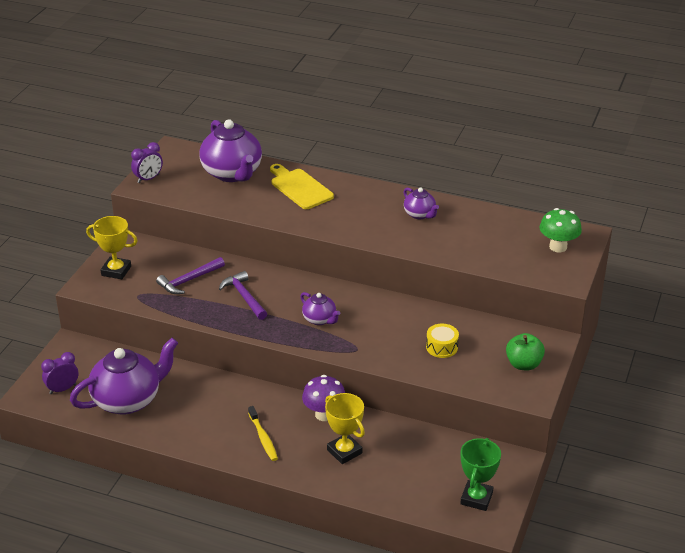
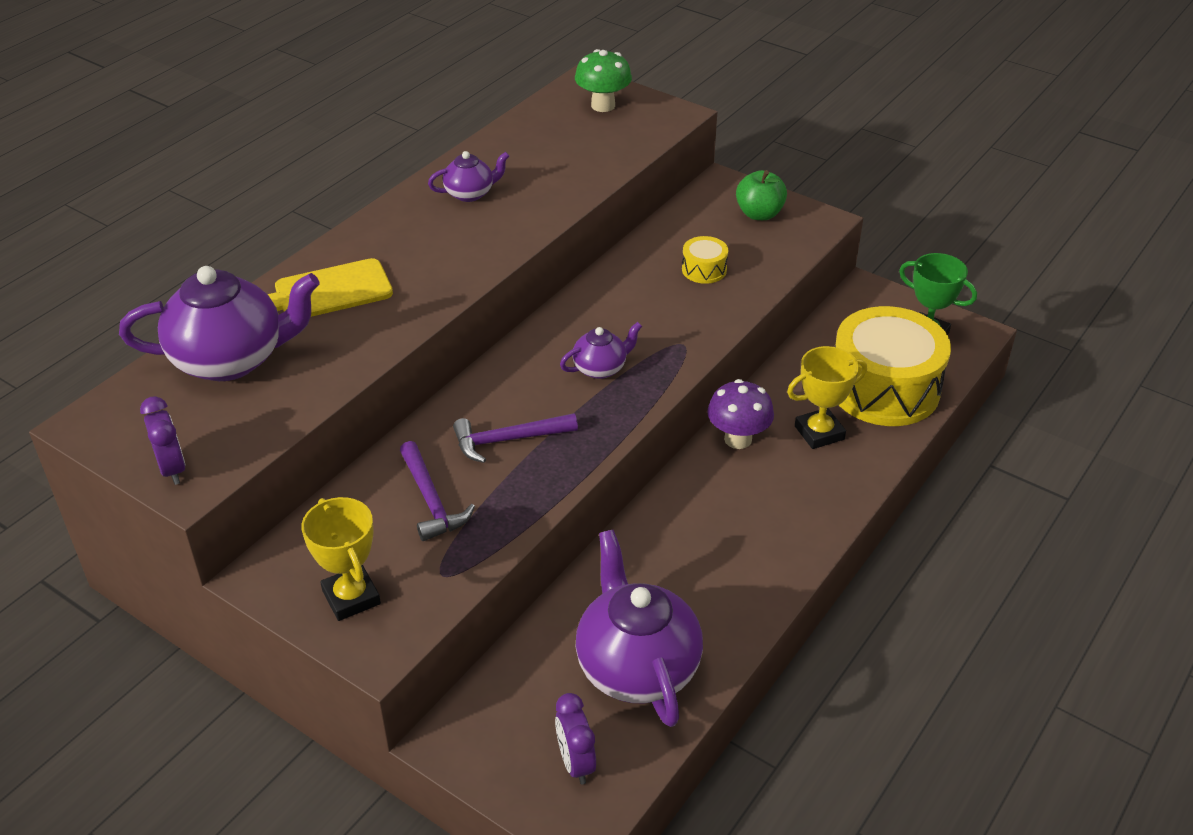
camera: 75 degrees left, 5 degrees up
yellow trophy [86,216,137,279] -> yellow trophy turned 60 degrees counterclockwise [301,497,381,621]
yellow toothbrush [248,406,278,461] -> none
none -> yellow drum [835,306,951,426]

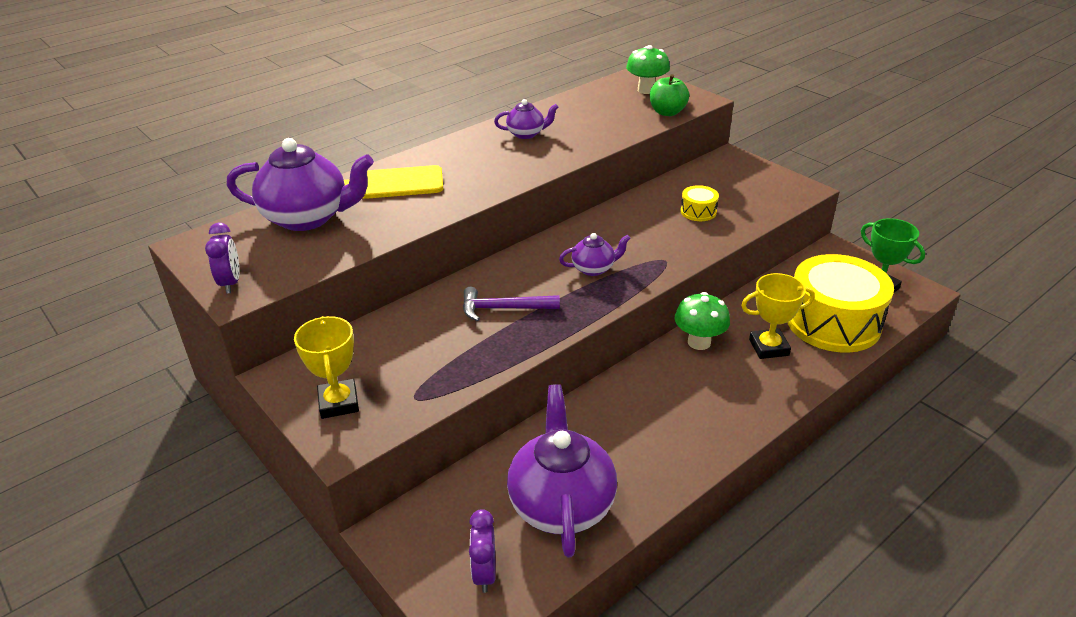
camera: 15 degrees right, 5 degrees down
purple hammer [400,441,475,541] -> none
purple mushroom [707,379,774,449] -> green mushroom [675,292,730,350]
green apple [736,170,787,220] -> green apple moved to [650,74,689,116]

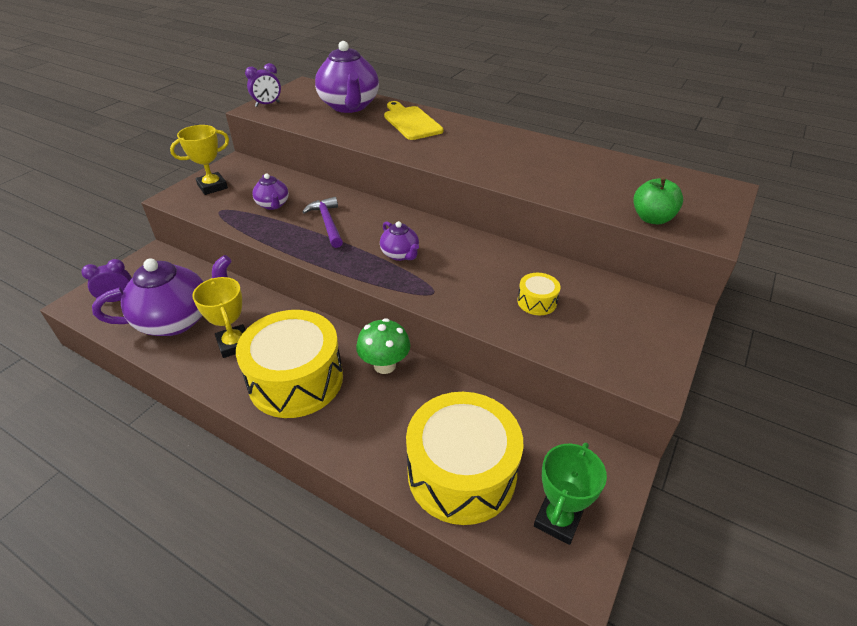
camera: 70 degrees right, 5 degrees up
purple teapot [494,99,559,139] -> purple teapot moved to [252,173,289,210]
green mushroom [626,45,670,94] -> none
yellow trophy [741,273,815,359] -> yellow trophy moved to [192,277,245,358]
none -> yellow drum [236,310,343,418]

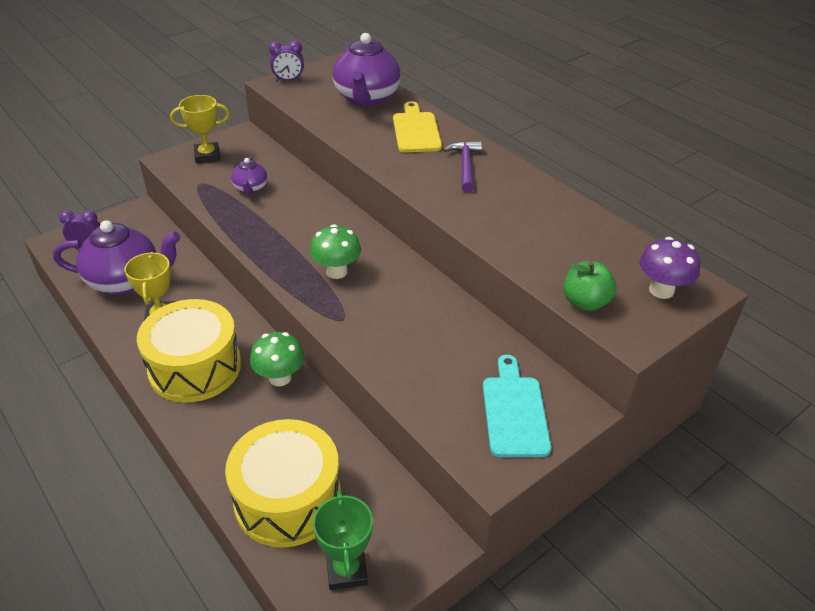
camera: 20 degrees right, 0 degrees up
purple hammer [302,197,343,248] -> purple hammer moved to [444,141,482,193]
purple teapot [380,221,419,261] -> green mushroom [310,224,361,279]
yellow drum [517,273,560,315] -> none
green trophy [534,443,607,545] -> green trophy turned 60 degrees counterclockwise [313,490,373,590]
none -> turquoise cutting board [483,355,551,457]
none -> purple mushroom [639,237,700,299]

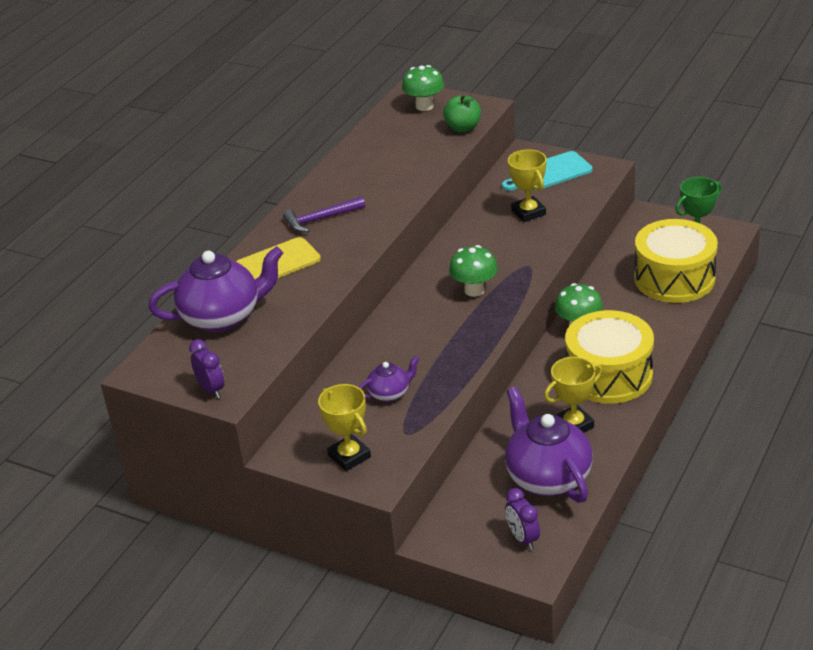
camera: 110 degrees left, 5 degrees down
purple mushroom [639,237,700,299] -> green mushroom [402,65,444,111]
none -> yellow trophy [508,149,546,222]

